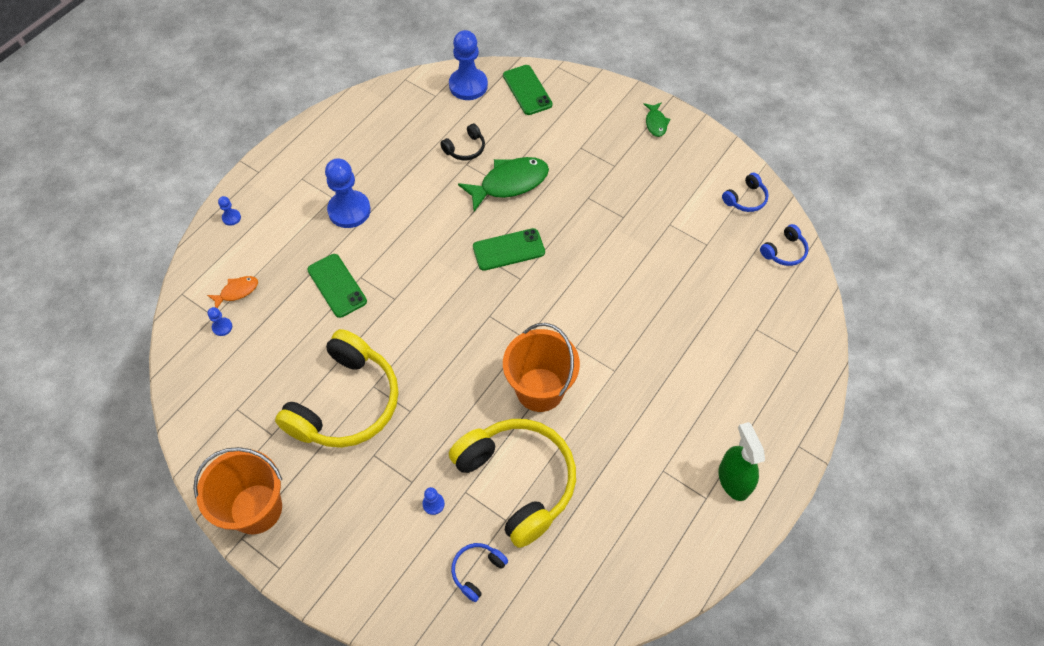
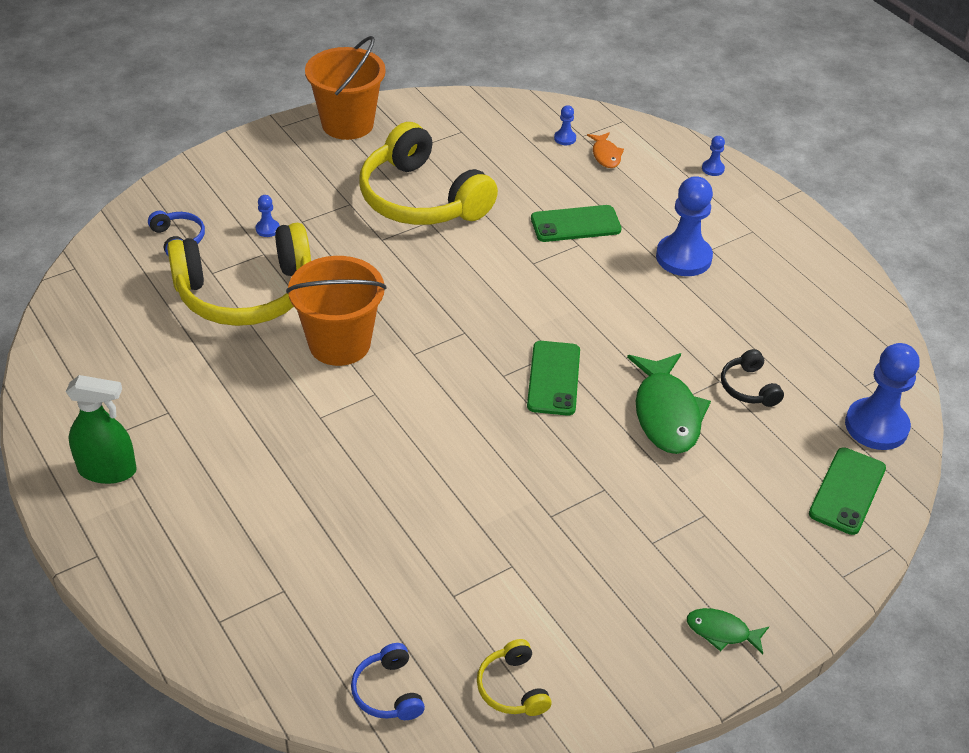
camera: 110 degrees right, 15 degrees down
green phone [503,65,553,115] -> green phone turned 60 degrees counterclockwise [809,447,886,535]
blue headphones [722,172,769,212] -> yellow headphones [477,639,552,716]

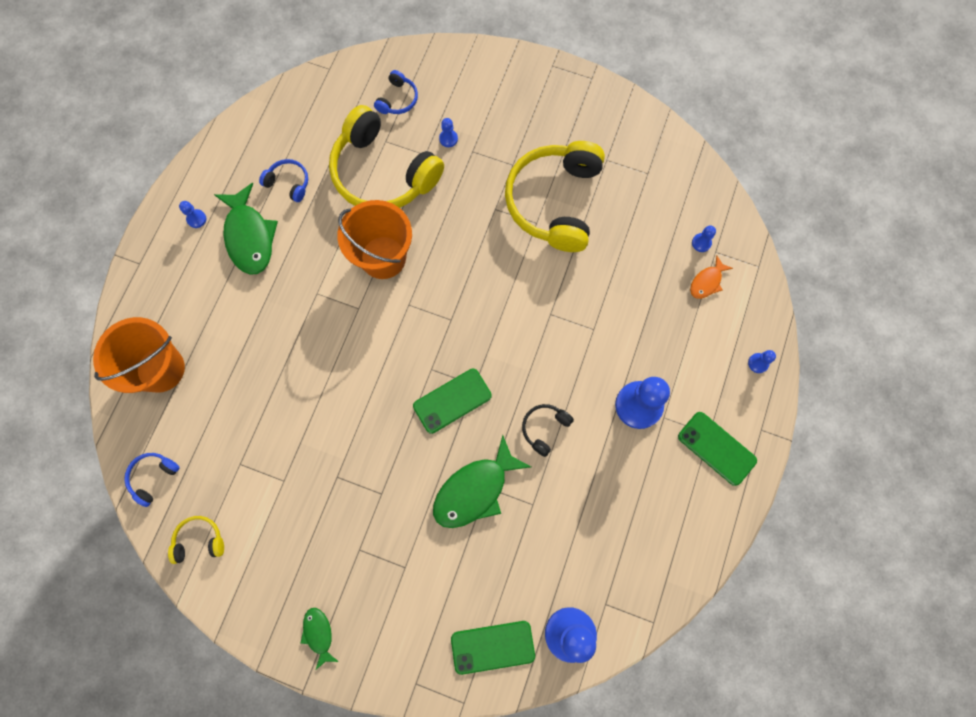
camera: 55 degrees right, 30 degrees up
green spray bottle [66,375,137,484] -> blue pawn [179,201,206,228]
orange bucket [305,36,386,140] -> orange bucket moved to [93,317,185,393]
yellow headphones [477,639,552,716] -> yellow headphones turned 45 degrees clockwise [168,516,224,564]
green phone [531,205,622,242] -> green phone moved to [678,412,757,486]
black headphones [721,349,784,407] -> black headphones moved to [522,404,574,457]
none -> green fish [214,183,278,275]
none -> blue headphones [259,159,308,202]

